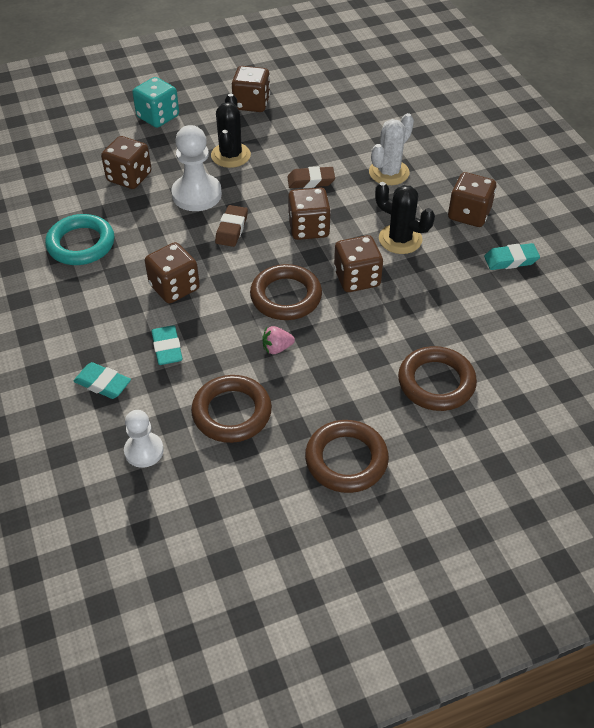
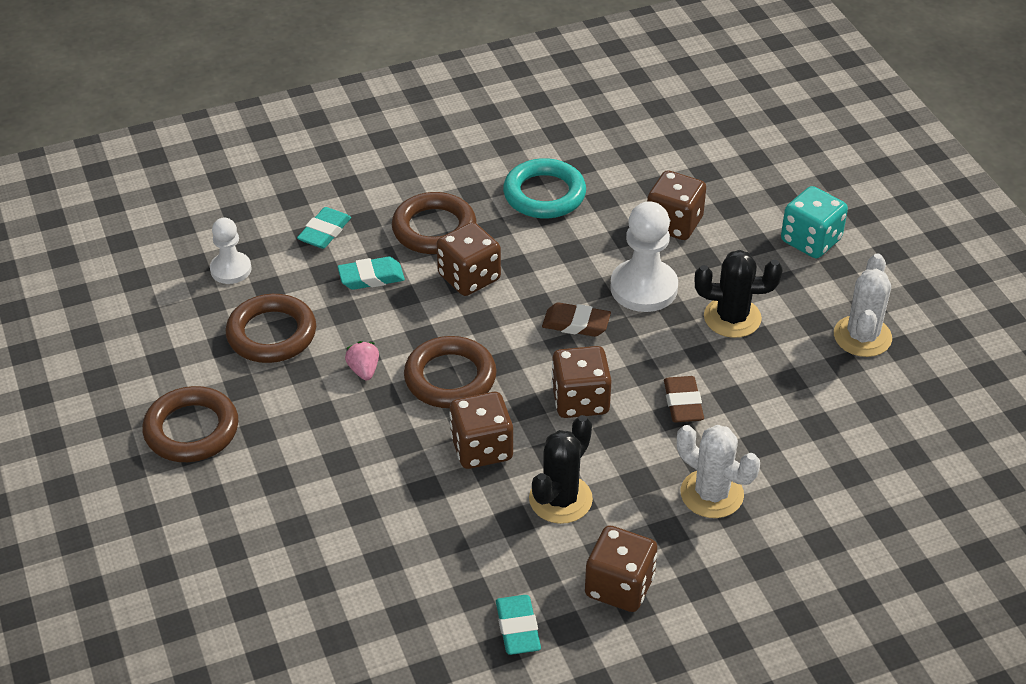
camera: 90 degrees right, 5 degrees down
brown dice [232,66,270,112] -> white cactus [834,254,892,357]
brown ring [398,346,477,411] -> brown ring moved to [392,192,477,254]

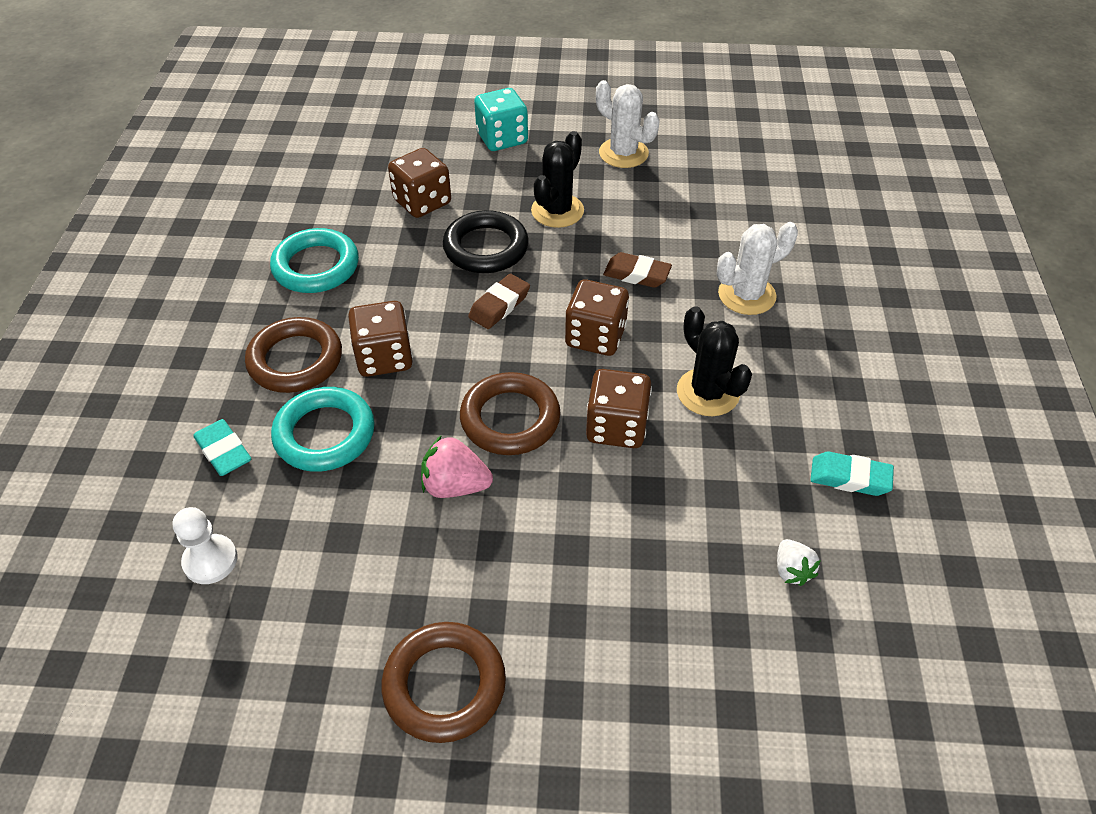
camera: 65 degrees left, 5 degrees up
brown ring [226,294,316,363] -> none
turquoise eraser [337,257,405,290] -> turquoise ring [271,387,375,472]
pink strawberry [345,341,379,381] -> pink strawberry [421,435,493,498], size x1.54
brown dice [585,525,658,612] -> none
white pawn [610,201,678,312] -> black ring [443,210,529,273]
none -> white strawberry [777,539,821,586]

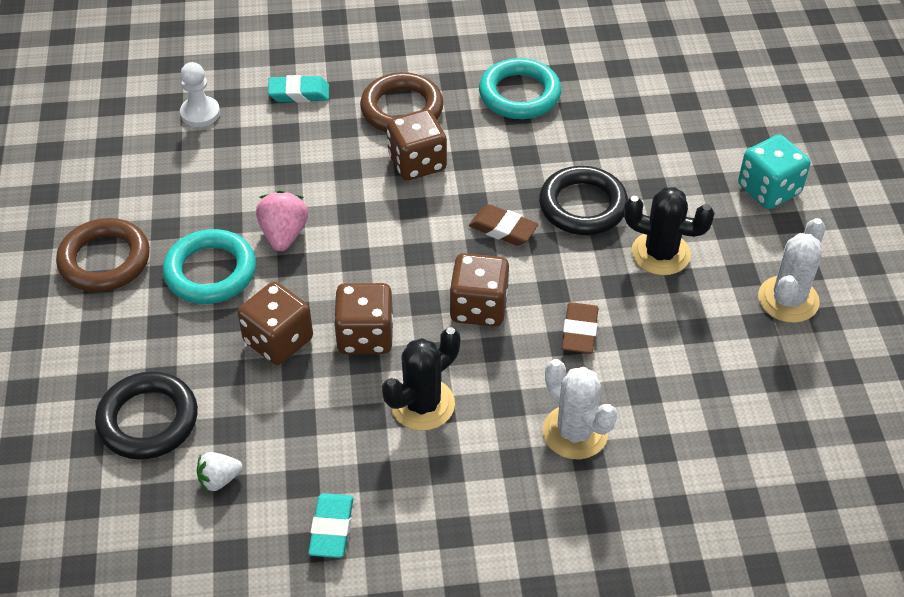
camera: 80 degrees right, 0 degrees up
turquoise eraser [193,419,251,476] -> turquoise eraser turned 45 degrees clockwise [268,75,329,103]
turquoise ring [271,387,375,472] -> turquoise ring moved to [163,229,256,304]
brown dice [388,148,451,218] -> brown dice moved to [237,282,313,365]
brown ring [460,372,561,455] -> none
none -> black ring [95,371,198,460]

